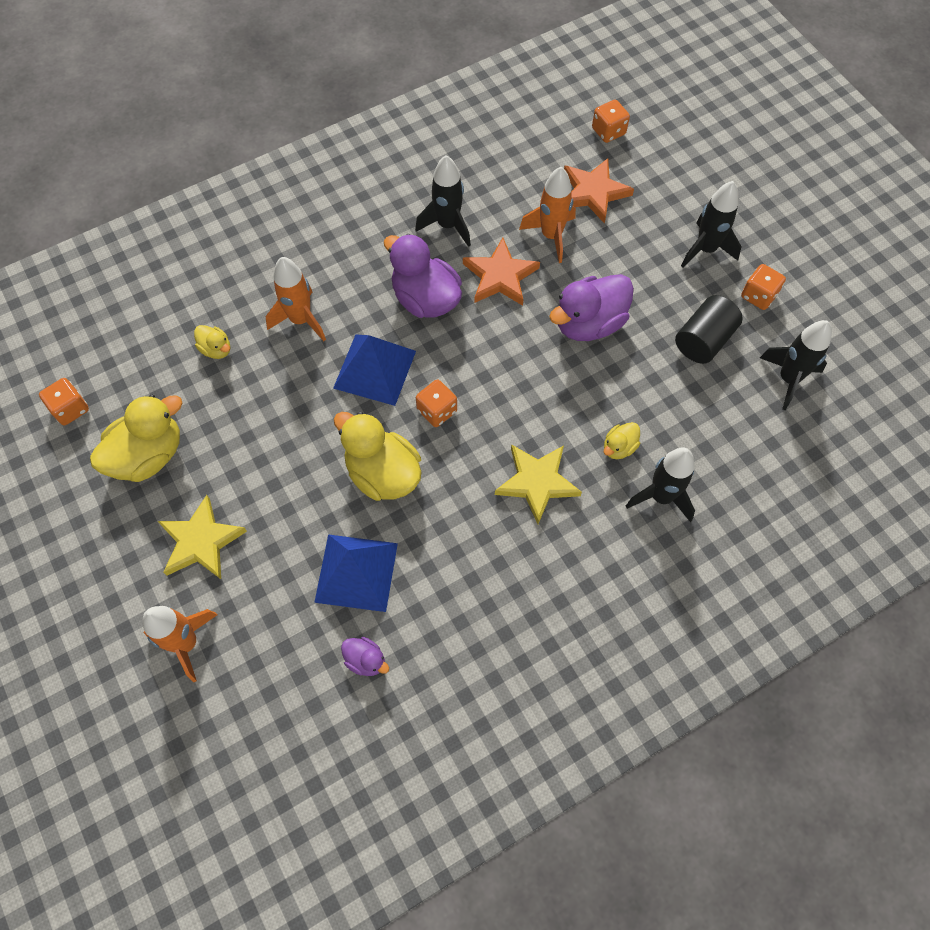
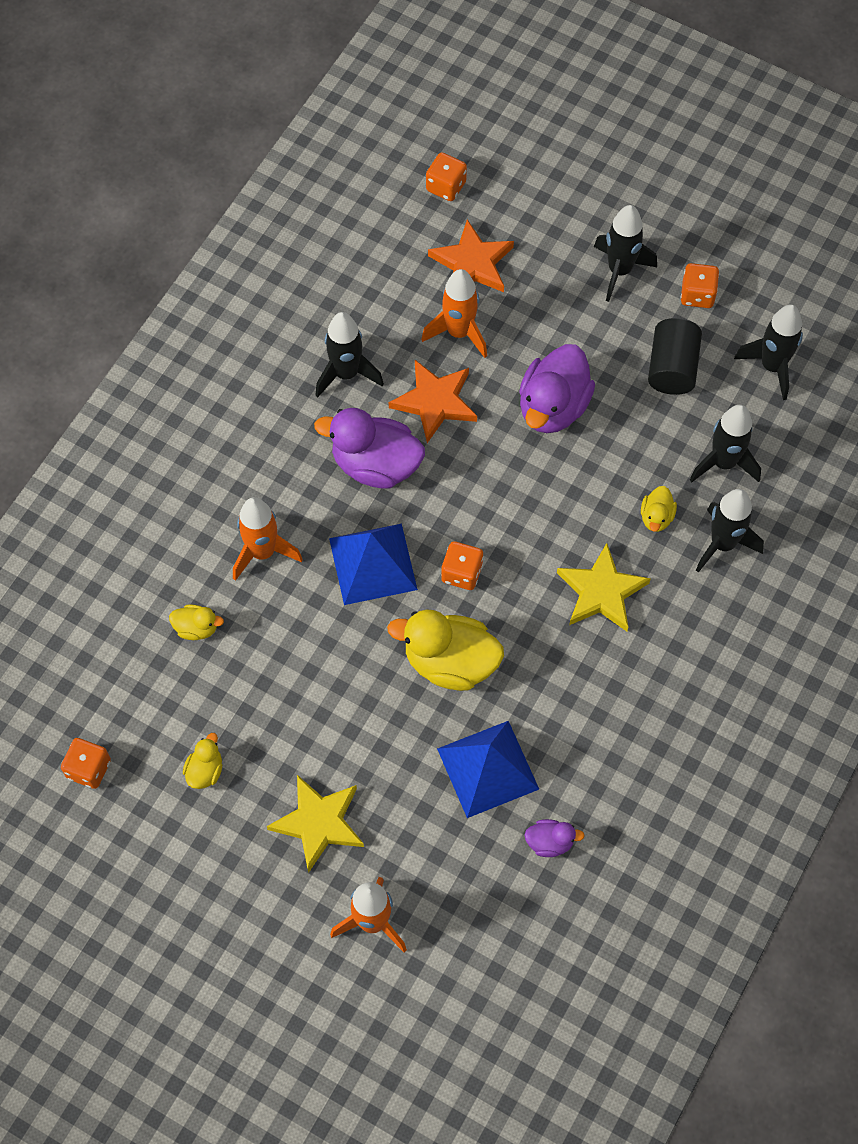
camera: 30 degrees left, 0 degrees up
yellow duck [90,394,182,482] -> yellow duck [183,733,222,789], size x0.49
none -> black rocket [690,405,761,482]

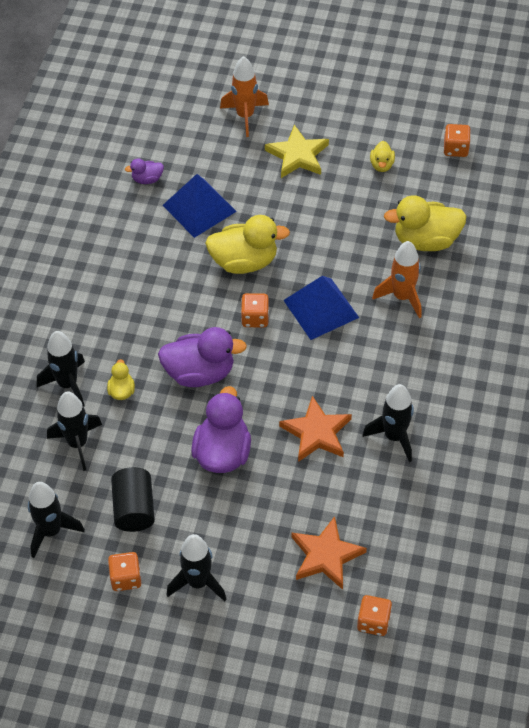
camera: 165 degrees right, 10 degrees down
yellow duck [169,604,224,640] -> yellow duck [384,195,466,251], size x2.06
purple duck [314,408,425,488] -> purple duck moved to [158,327,247,387]
orange rocket [421,269,487,358] -> none
yellow star [557,543,651,632] -> none

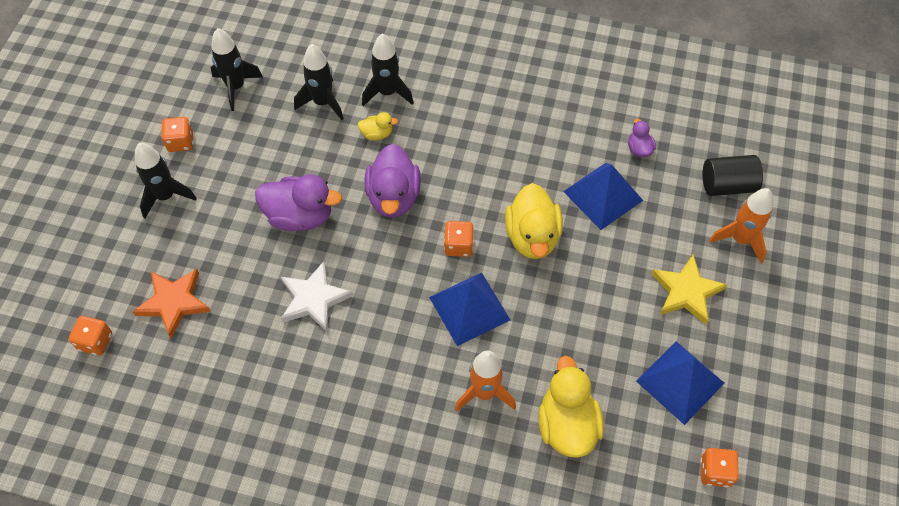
camera: 90 degrees right, 5 degrees up
black cylinder [111,467,155,532] -> black cylinder moved to [702,155,763,196]
orange star [279,396,352,462] -> white star [281,261,353,332]
black rocket [362,384,414,462] -> none
yellow duck [370,141,395,172] -> blue pyramid [636,341,724,425]

